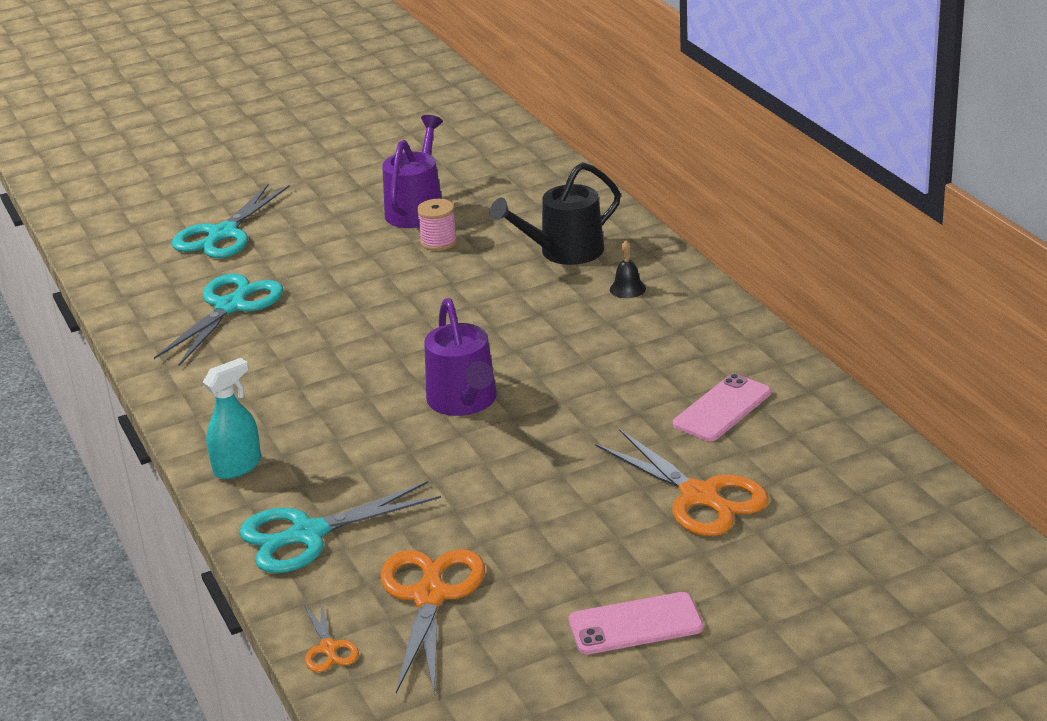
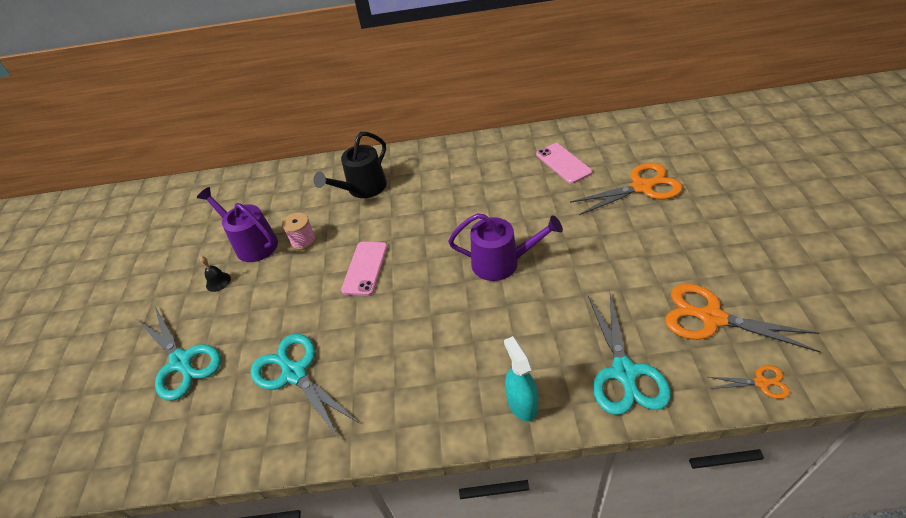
camera: 65 degrees left, 15 degrees up
black watering can [490,162,621,265] -> black watering can turned 45 degrees clockwise [313,132,387,198]
pink phone [569,592,703,655] -> pink phone moved to [341,242,388,296]
black bell [610,240,646,298] -> black bell moved to [200,256,231,292]

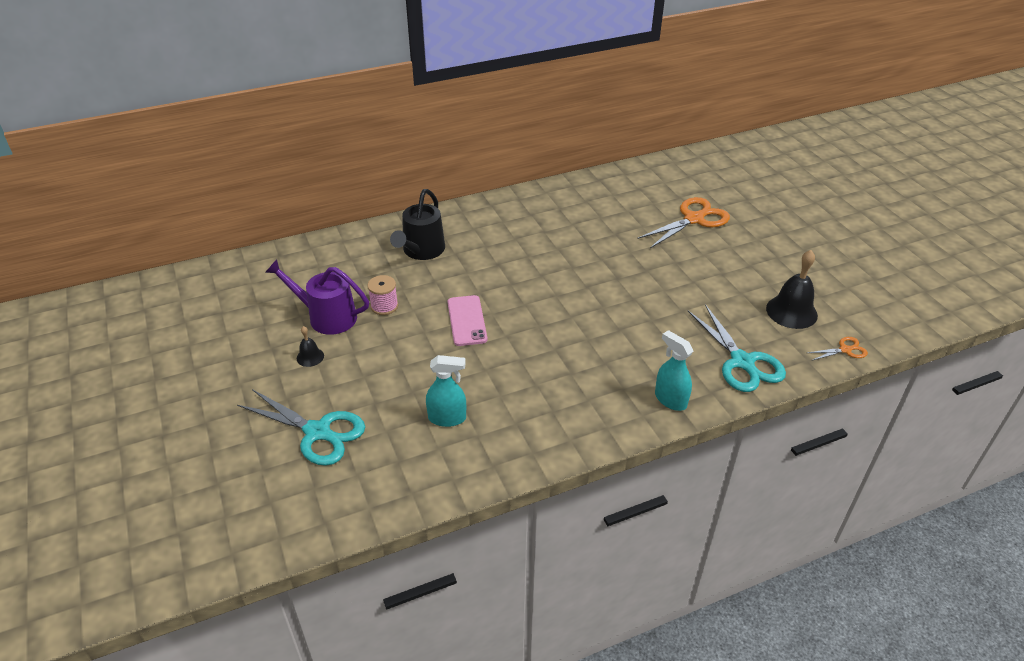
camera: 25 degrees left, 5 degrees down
turquoise scissors [250,334,359,439] -> turquoise spray bottle [426,355,466,427]
purple watering can [448,213,563,281] -> none
pink phone [536,143,592,184] -> none
orange scissors [665,284,821,352] -> black bell [766,250,818,329]

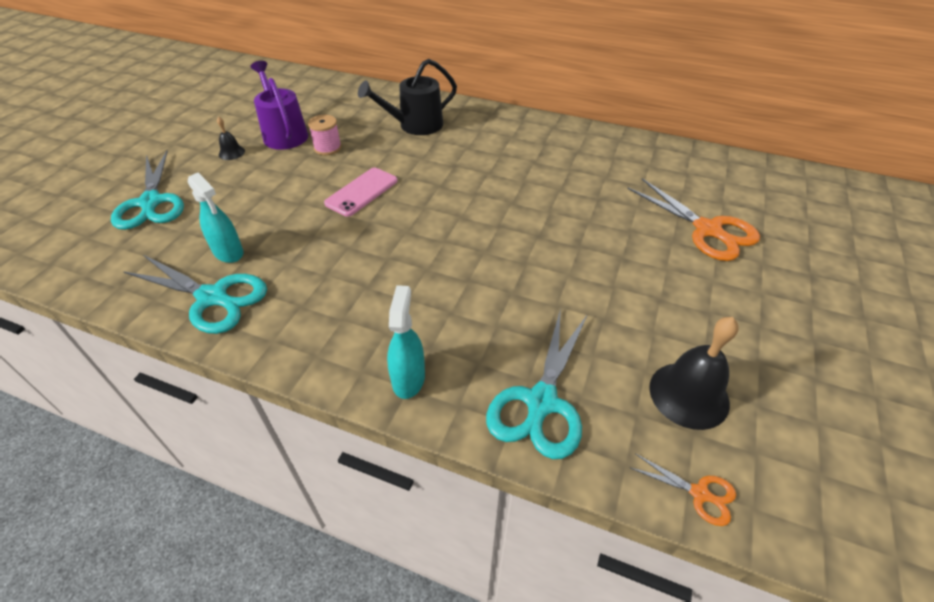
camera: 45 degrees right, 5 degrees up
orange scissors [637,197,730,248] -> orange scissors turned 45 degrees clockwise [627,178,760,261]
none -> turquoise scissors [123,255,267,334]

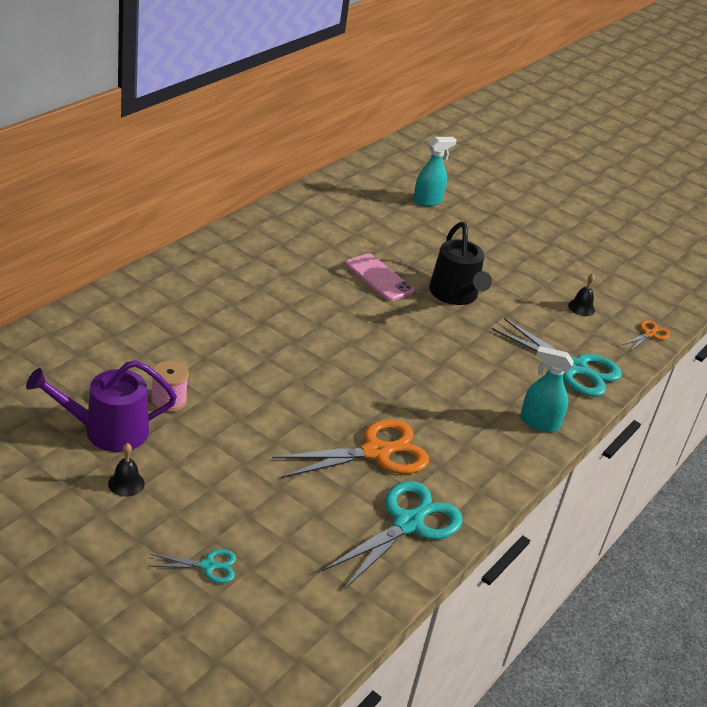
camera: 80 degrees left, 10 degrees down
turquoise scissors [111,151,184,230] -> turquoise scissors [148,549,236,583], size x0.49
turquoise spray bottle [188,173,243,263] -> turquoise spray bottle moved to [413,137,457,206]
pink phone [324,168,397,217] -> pink phone moved to [345,253,414,301]
black watering can [358,59,457,135] -> black watering can moved to [429,222,492,305]
orange scissors [627,178,760,261] -> orange scissors moved to [272,419,429,478]
black bell [649,317,739,430] -> black bell [568,273,595,316], size x0.51

